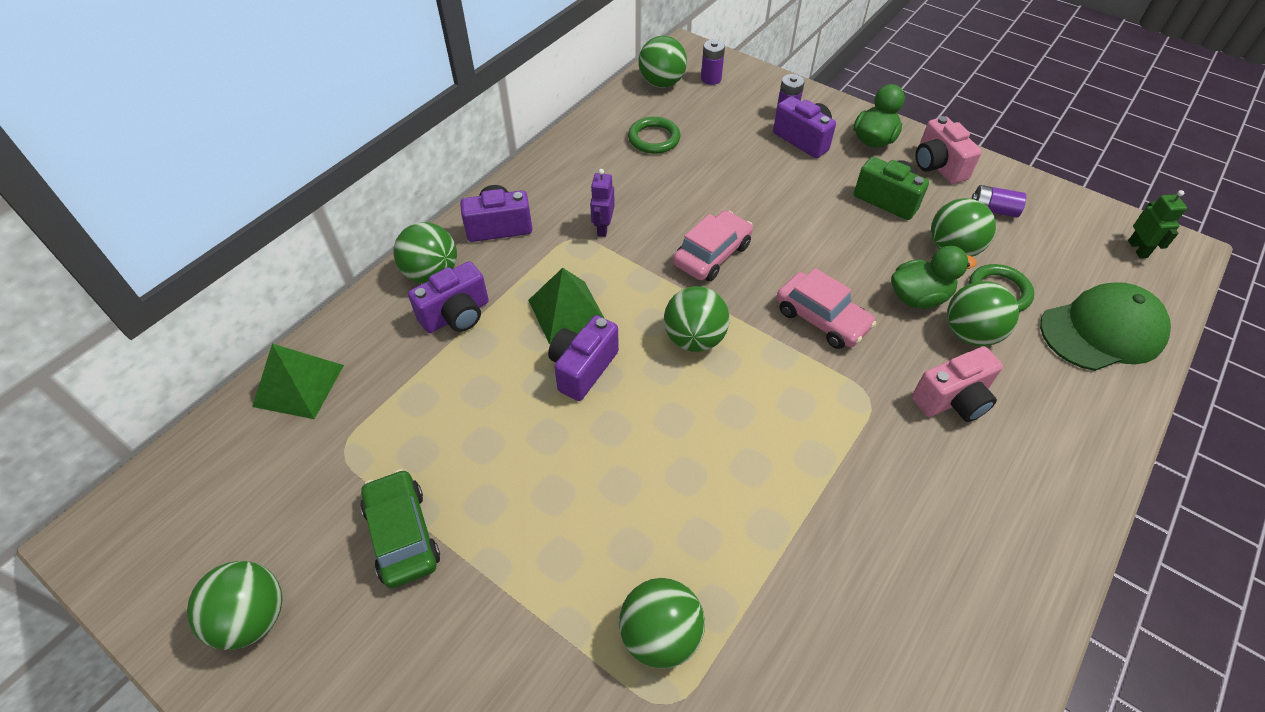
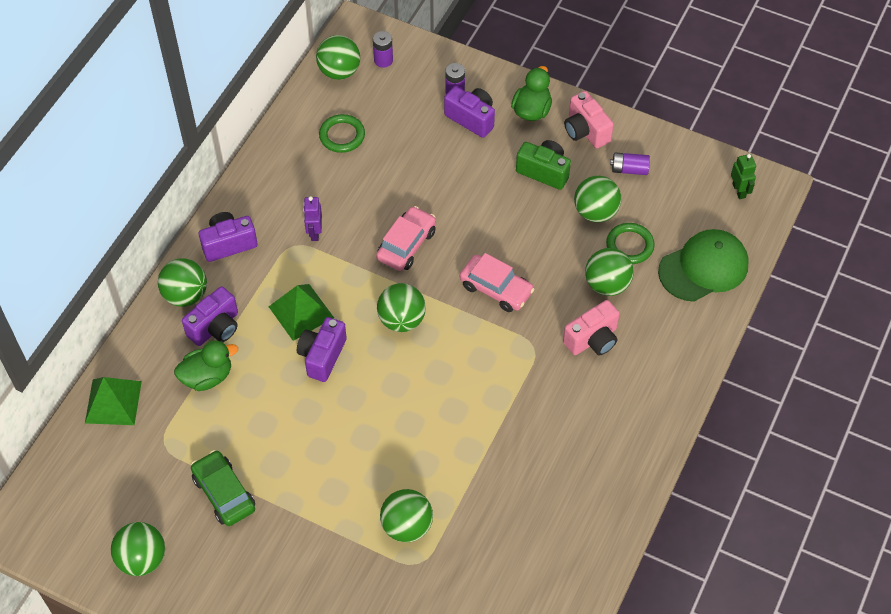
camera: 10 degrees left, 5 degrees up
green duck [891,246,977,309] -> green duck moved to [174,341,238,391]

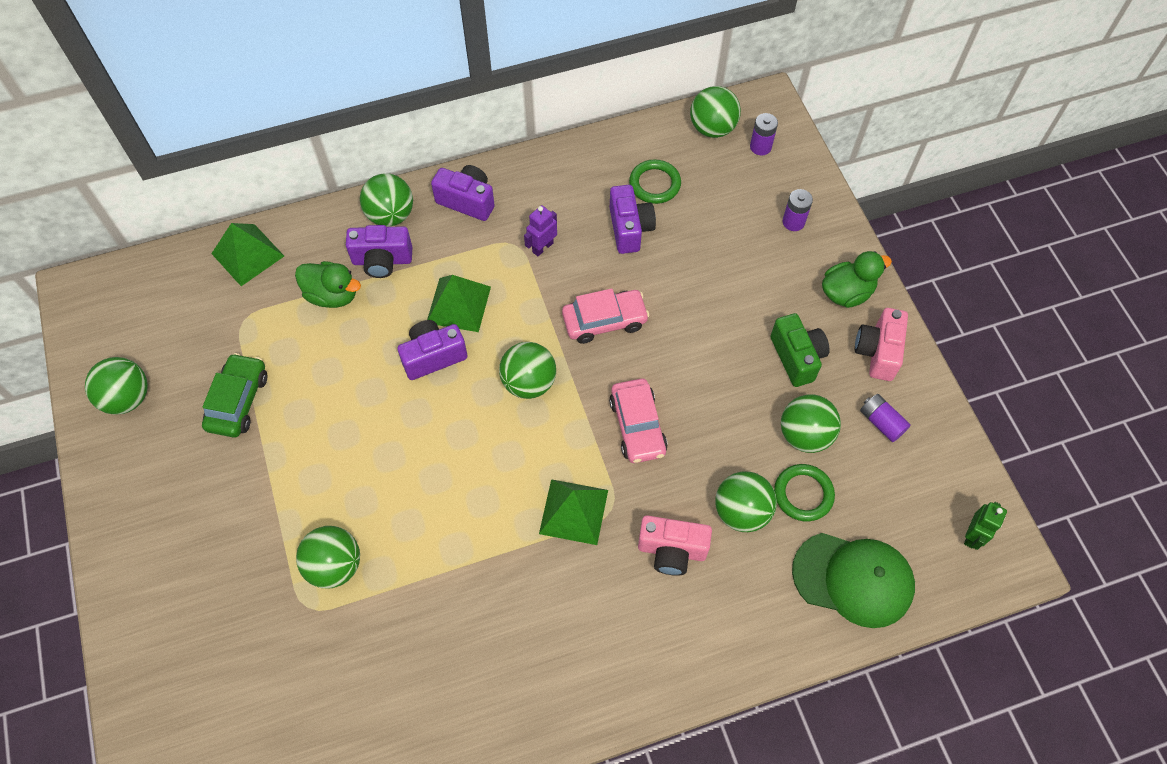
camera: 45 degrees right, 5 degrees up
purple camera [444,86,495,138] -> purple camera moved to [610,185,656,254]
none -> green pyramid [539,479,608,545]

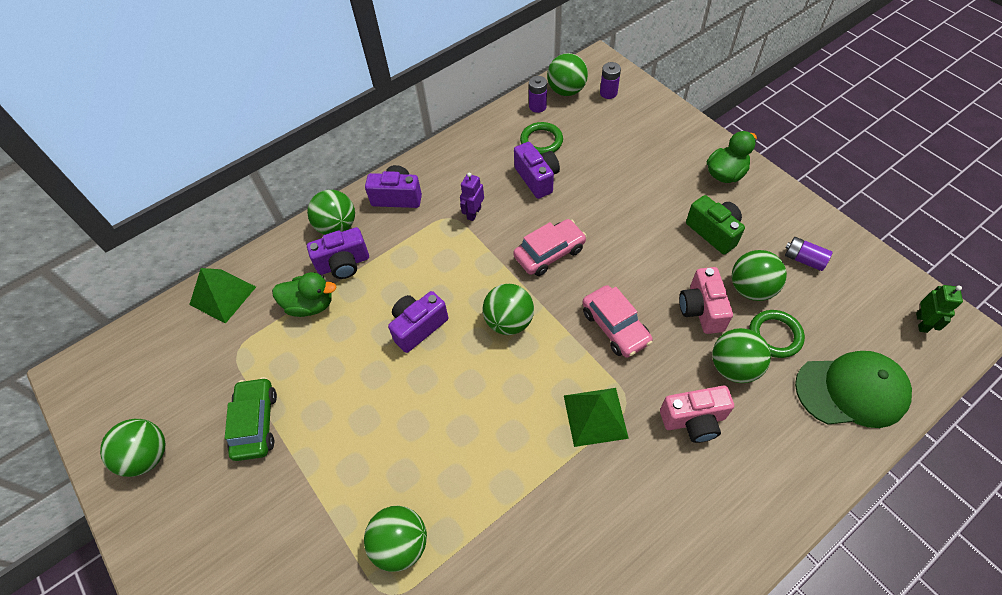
camera: 15 degrees left, 5 degrees down
green pyramid [427,275,491,332] -> none
purple battery [783,189,813,231] -> purple battery moved to [529,76,547,113]
pink camera [855,308,908,381] -> pink camera moved to [679,267,733,334]

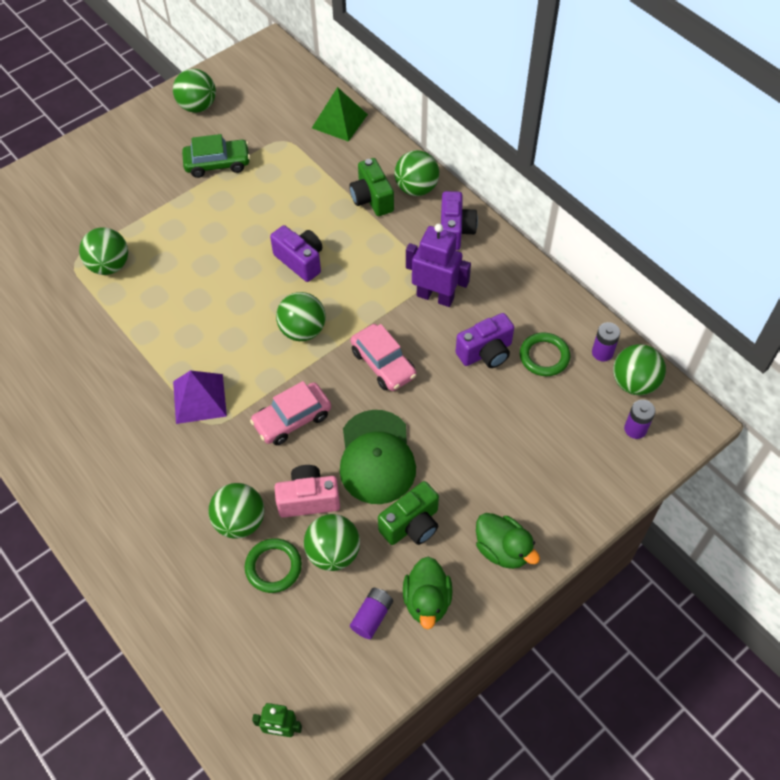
camera: 85 degrees right, 0 degrees up
green duck [272,272,336,317] -> green duck moved to [403,557,452,629]
purple camera [307,227,369,279] -> green camera [349,158,394,216]
purple robot [460,173,484,221] -> purple robot [406,224,471,307], size x1.76
green pyramid [564,388,629,447] -> purple pyramid [173,370,227,424]
pink camera [660,386,734,443] -> none
green cap [795,351,912,428] -> green cap moved to [340,410,416,504]

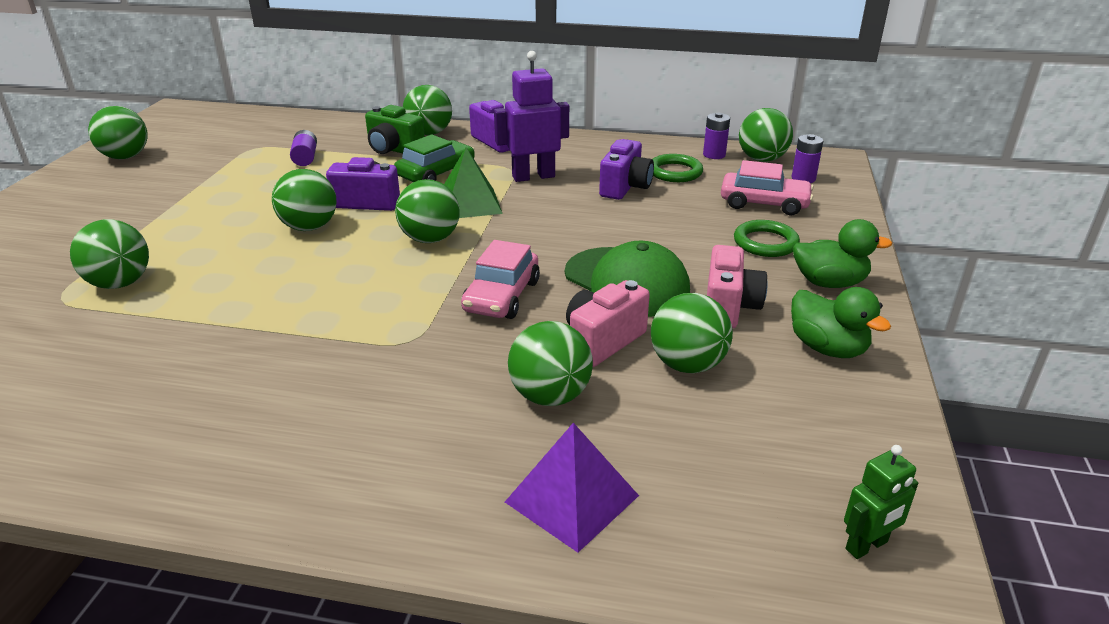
camera: 40 degrees left, 25 degrees down
purple pyramid [173,370,227,424] -> purple pyramid moved to [505,423,639,553]
green car [182,134,250,178] -> green car moved to [394,134,475,182]
green ring [245,538,302,593] -> green ring moved to [734,220,800,257]
green pyramid [312,87,368,142] -> green pyramid moved to [444,147,503,218]
purple battery [350,588,393,639] -> purple battery moved to [290,130,317,166]
pink car [351,324,417,391] -> pink car moved to [721,160,814,215]
green camera [378,481,439,545] -> pink camera [707,245,768,328]
none -> green ball [272,169,336,231]

